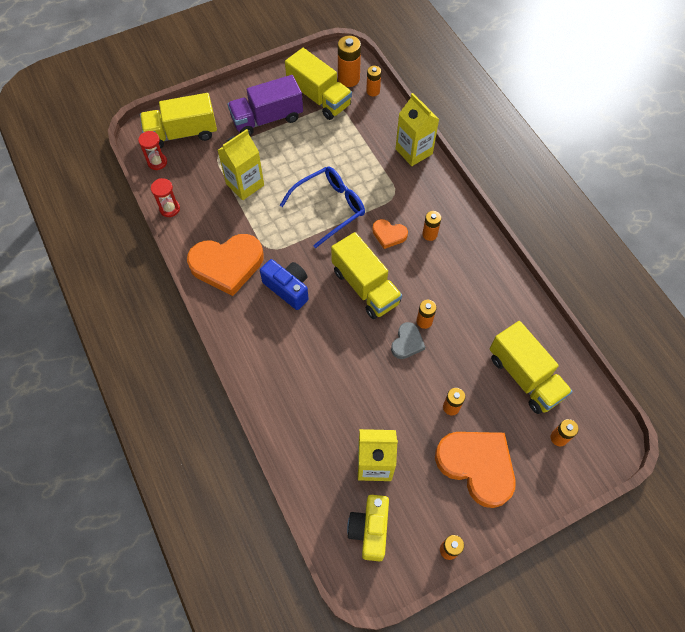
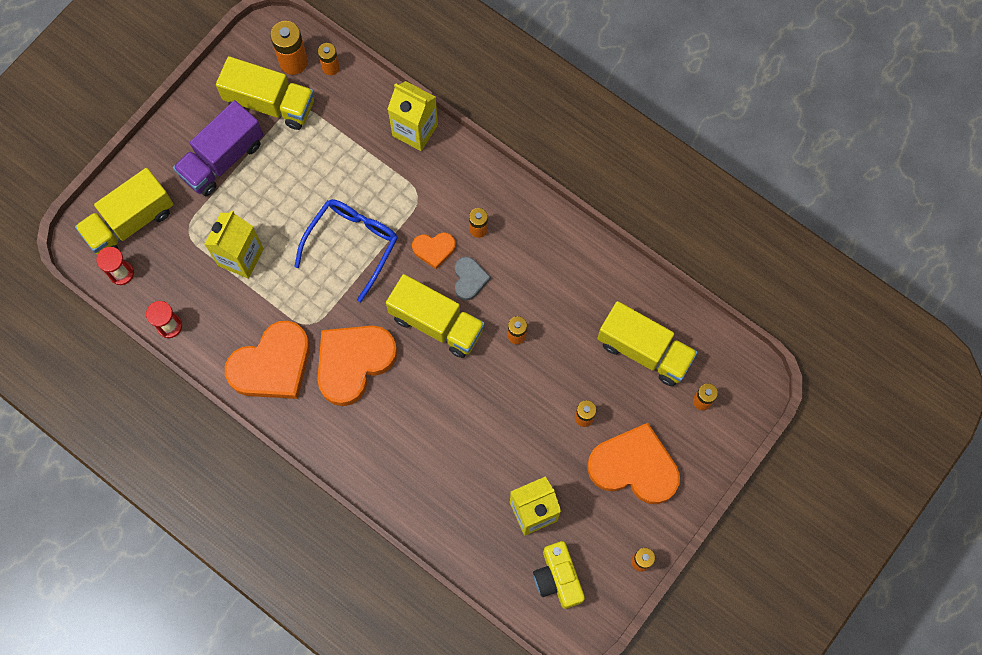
camera: 25 degrees left, 10 degrees up
blue camera [260,259,309,310] -> orange heart [317,326,398,406]
grey heart [391,322,425,359] -> grey heart moved to [455,256,491,300]

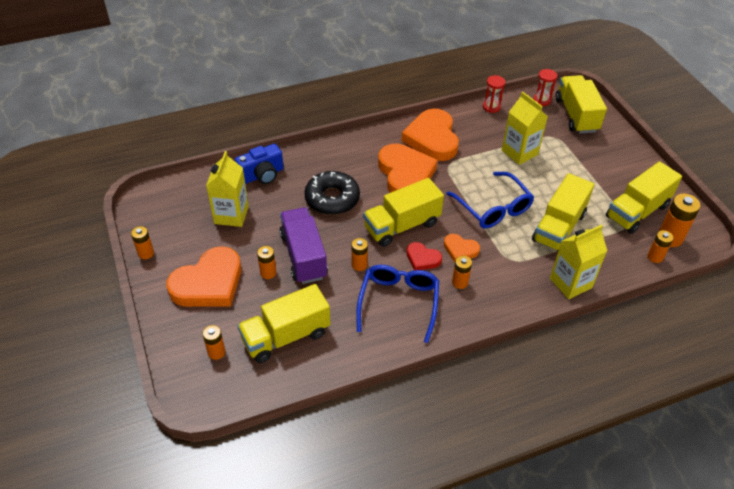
camera: 120 degrees right, 25 degrees down
purple truck [173,100,263,196] -> purple truck moved to [279,207,328,284]
orange heart [412,232,456,269] -> orange heart turned 90 degrees counterclockwise [444,234,480,262]
grey heart [455,256,491,300] -> red heart [406,242,442,270]
yellow camera [533,541,585,609] -> none
none -> blue camera [235,144,284,184]
none -> black donut [304,171,360,215]
none -> blue glasses [356,265,439,343]
none -> yellow truck [532,173,594,251]

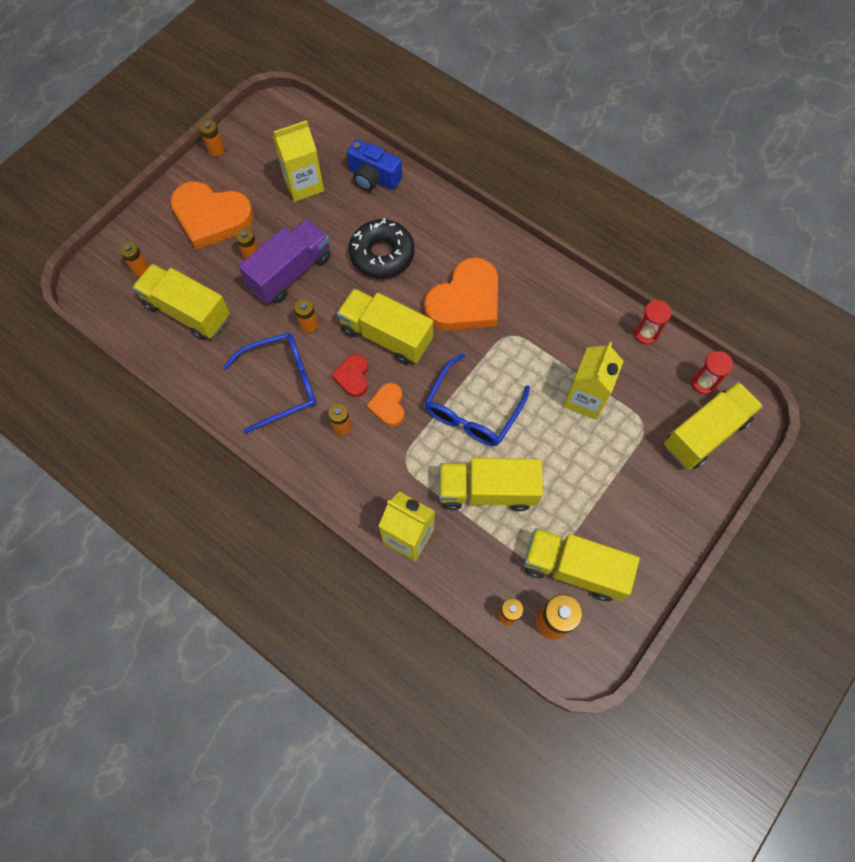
camera: 60 degrees right, 20 degrees up
orange heart [401,109,459,161] -> none

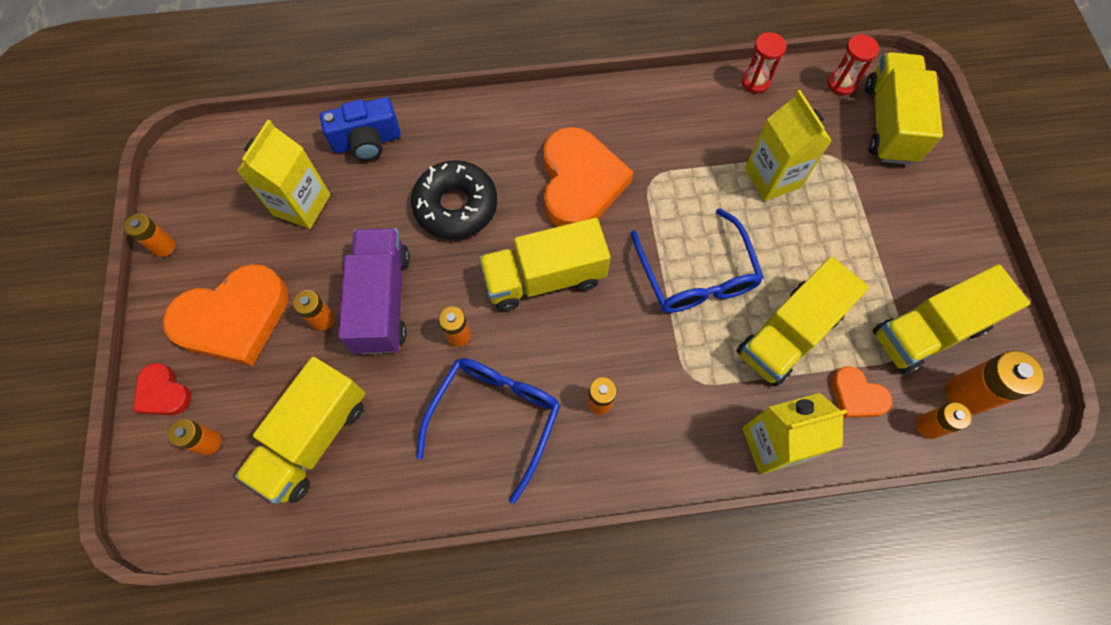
camera: 45 degrees left, 0 degrees up
yellow truck [132,264,230,340] -> yellow truck turned 45 degrees counterclockwise [235,357,365,504]
red heart [331,354,368,397] -> red heart moved to [133,363,191,415]
orange heart [367,383,404,427] -> orange heart moved to [831,366,892,418]

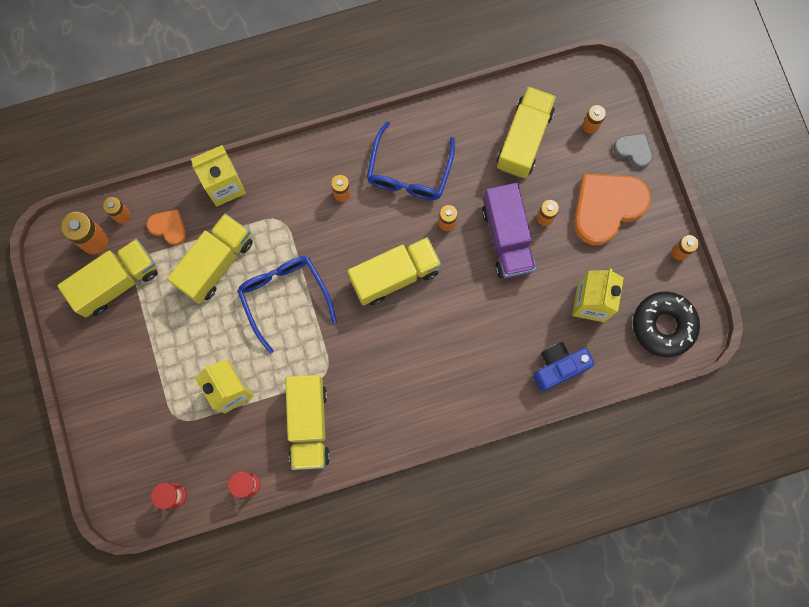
camera: 170 degrees right, 10 degrees up
red heart [133,363,191,415] -> grey heart [614,133,653,168]
black donut [411,160,497,240] -> black donut moved to [633,291,700,357]
orange heart [543,127,633,227] -> none
yellow truck [865,52,943,165] -> yellow truck moved to [285,375,330,470]

